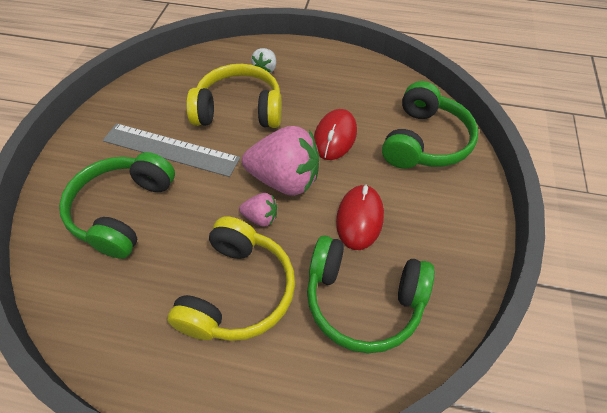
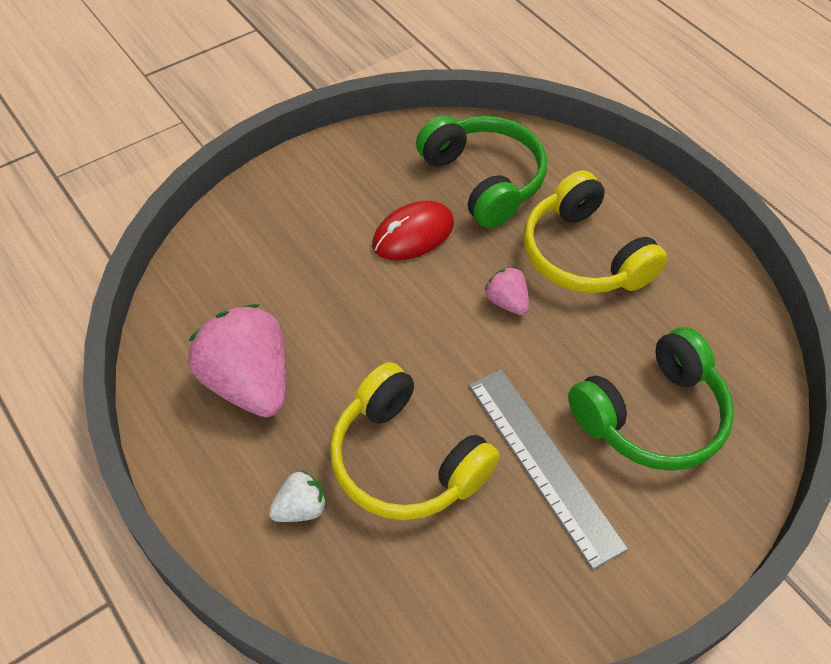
camera: 140 degrees left, 0 degrees up
yellow headphones [167,216,295,341] -> yellow headphones turned 90 degrees counterclockwise [524,170,668,293]
pink strawberry [242,126,319,196] -> pink strawberry moved to [188,304,287,417]
red mouse [314,109,357,160] -> none
green headphones [382,81,478,169] -> none

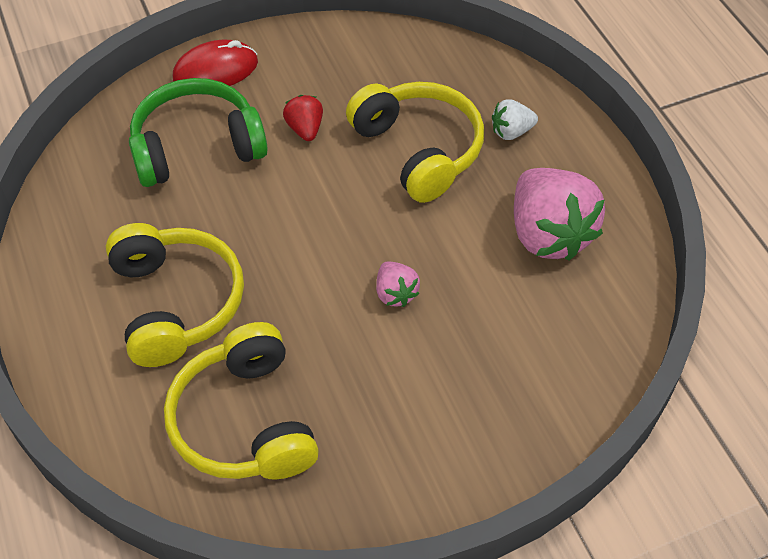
camera: 165 degrees left, 0 degrees up
red mouse [372,201,454,261] -> red mouse moved to [173,40,258,86]
green headphones [416,115,547,228] -> yellow headphones [164,322,319,479]
grey ruler [469,369,628,570] -> red strawberry [283,95,323,141]
pink strawberry [485,267,529,315] -> pink strawberry moved to [376,262,420,307]

